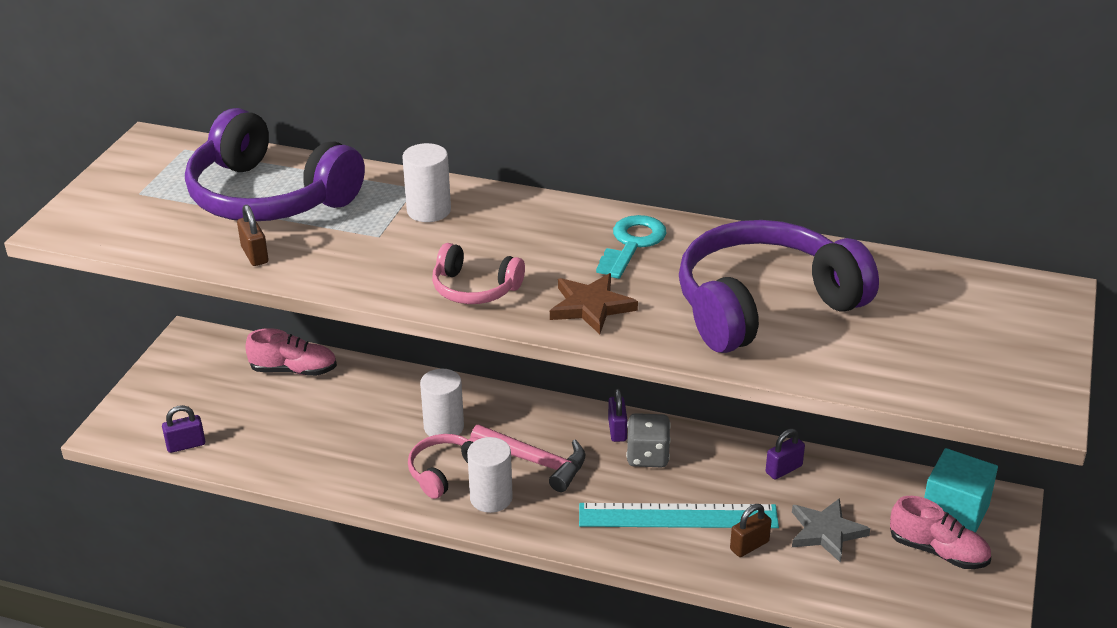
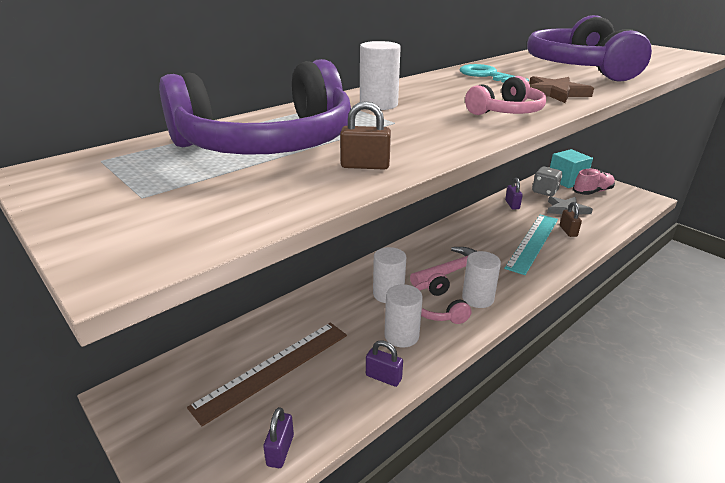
camera: 60 degrees left, 5 degrees down
pink shoe [246,328,337,376] -> none
purple padlock [608,388,628,442] -> purple padlock moved to [366,340,403,387]
grey dice [626,413,671,467] -> grey dice moved to [532,167,562,196]
none -> brown ruler [187,323,347,426]
none -> white cylinder [384,284,423,348]

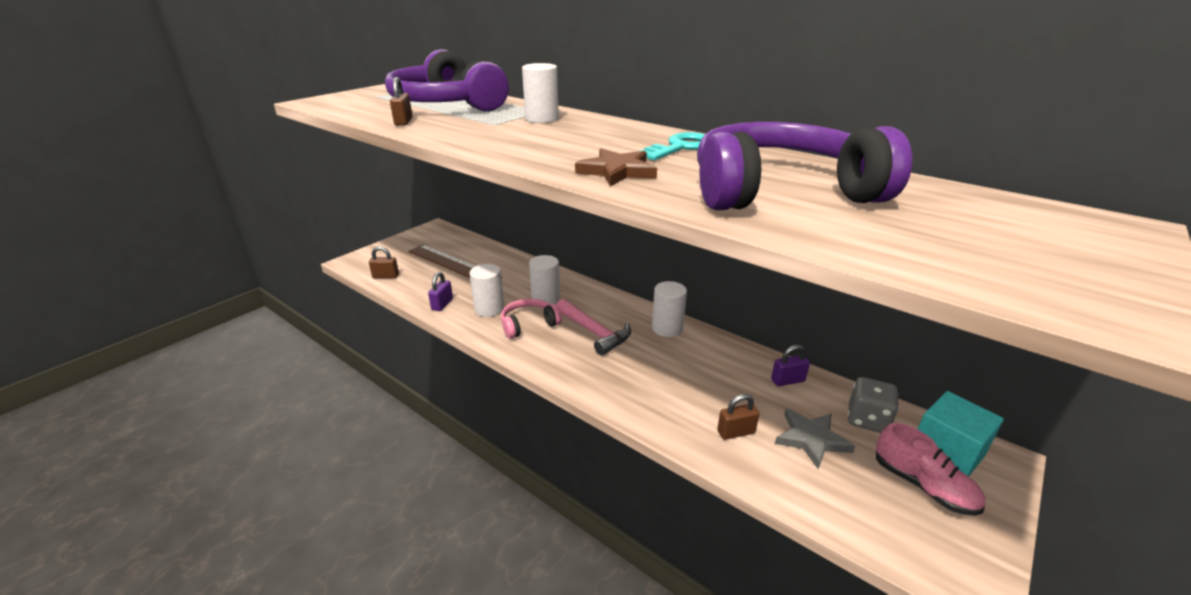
camera: 80 degrees right, 0 degrees up
purple padlock [263,407,294,468] -> brown padlock [369,246,399,278]
white cylinder [462,251,501,308] -> white cylinder moved to [652,281,687,337]
pink headphones [465,76,546,115] -> none
turquoise ruler [504,214,558,275] -> none

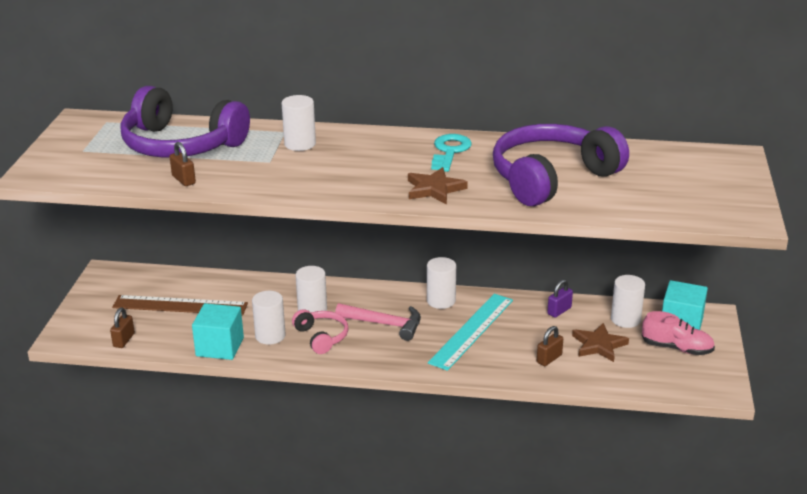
camera: 30 degrees left, 0 degrees up
brown padlock [369,246,399,278] -> brown padlock turned 45 degrees counterclockwise [110,308,135,348]
purple padlock [428,272,453,311] -> turquoise cube [192,303,244,360]
pink headphones [501,299,562,339] -> pink headphones turned 120 degrees clockwise [292,309,348,354]
grey star [775,408,855,469] -> brown star [572,323,629,362]
grey dice [848,377,899,433] -> white cylinder [611,275,645,328]
none -> turquoise ruler [428,294,513,371]

